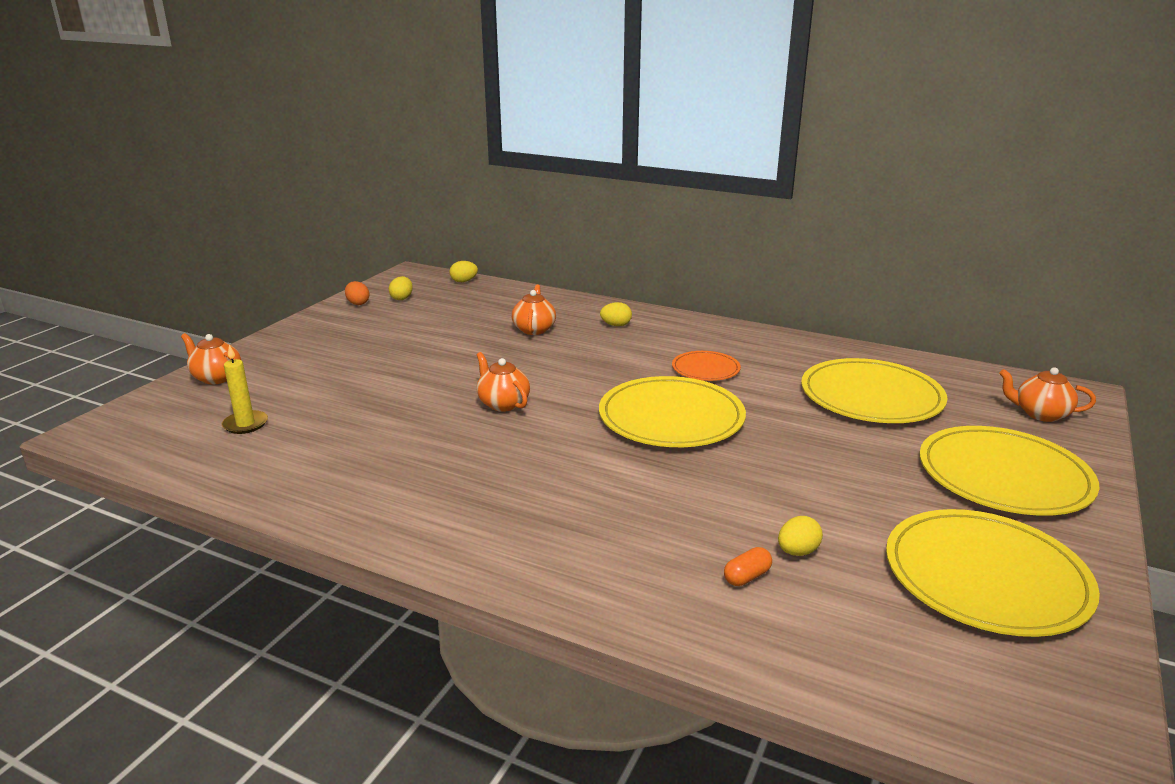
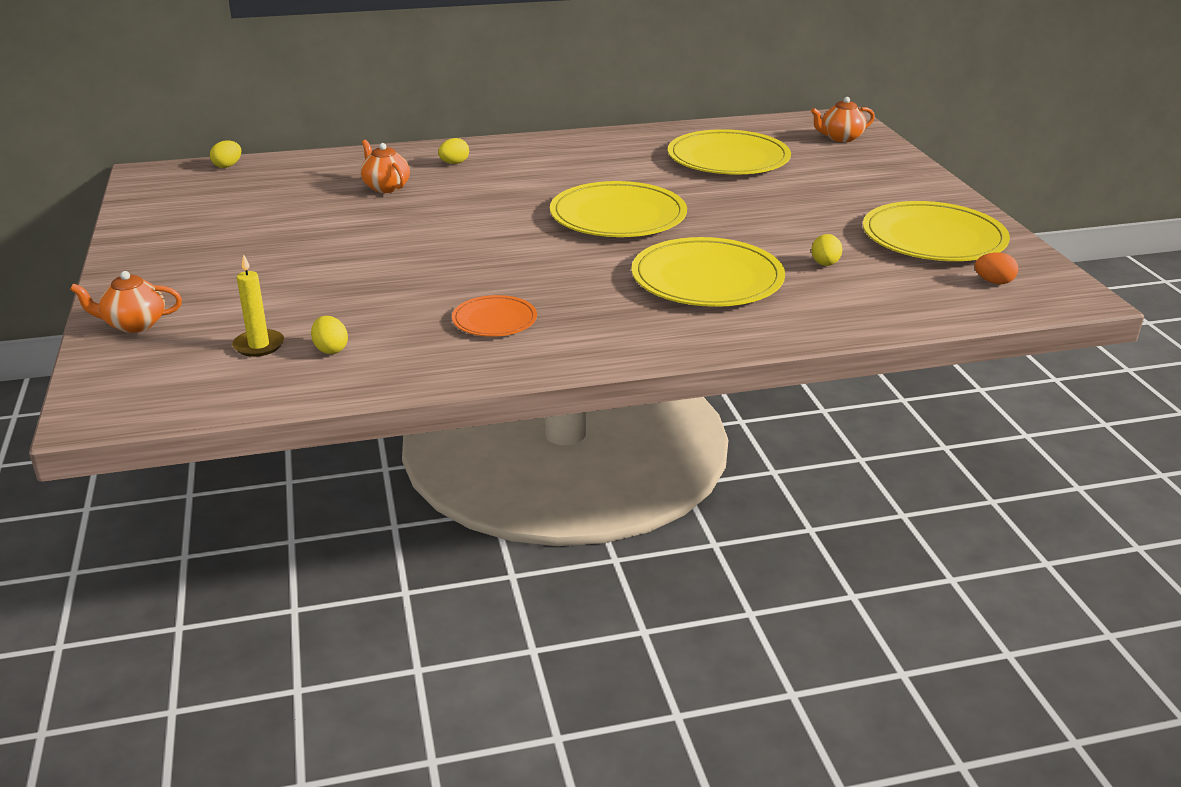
camera: 40 degrees left, 5 degrees up
orange egg [345,281,369,305] -> orange egg moved to [975,253,1018,284]
yellow egg [389,276,413,300] -> yellow egg moved to [311,316,348,354]
orange teapot [476,352,530,412] -> none
orange plate [672,351,741,381] -> orange plate moved to [452,295,537,337]
orange capsule [724,547,772,586] -> none
yellow plate [919,426,1100,516] -> yellow plate moved to [631,237,785,307]

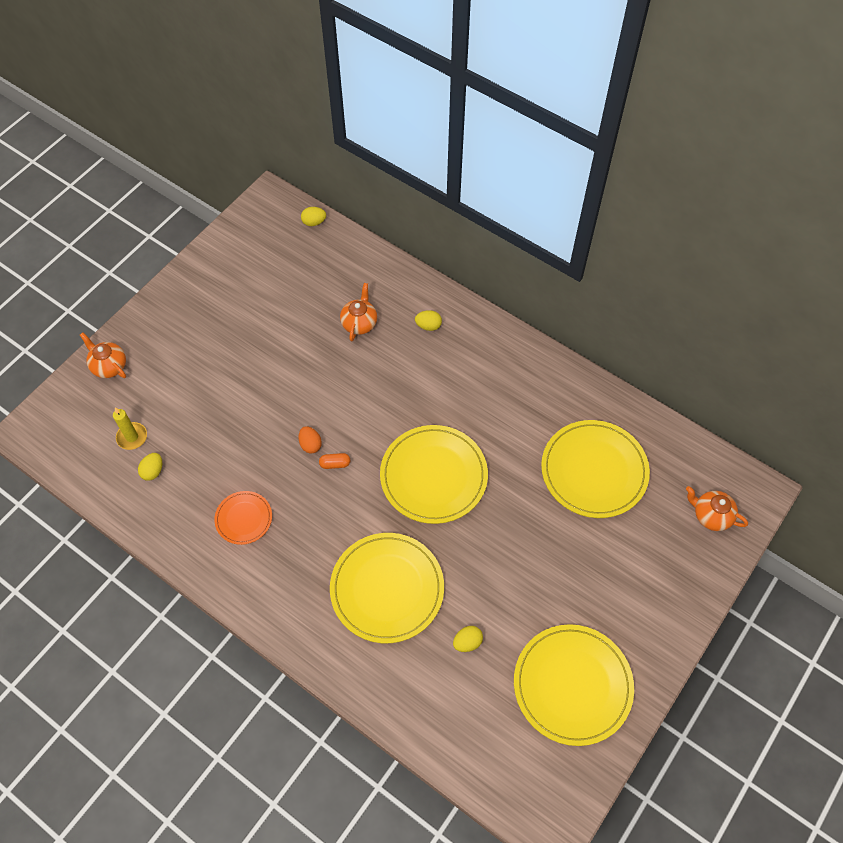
camera: 50 degrees right, 30 degrees up
orange egg [975,253,1018,284] -> orange egg moved to [298,426,322,454]
none -> orange capsule [319,453,350,469]

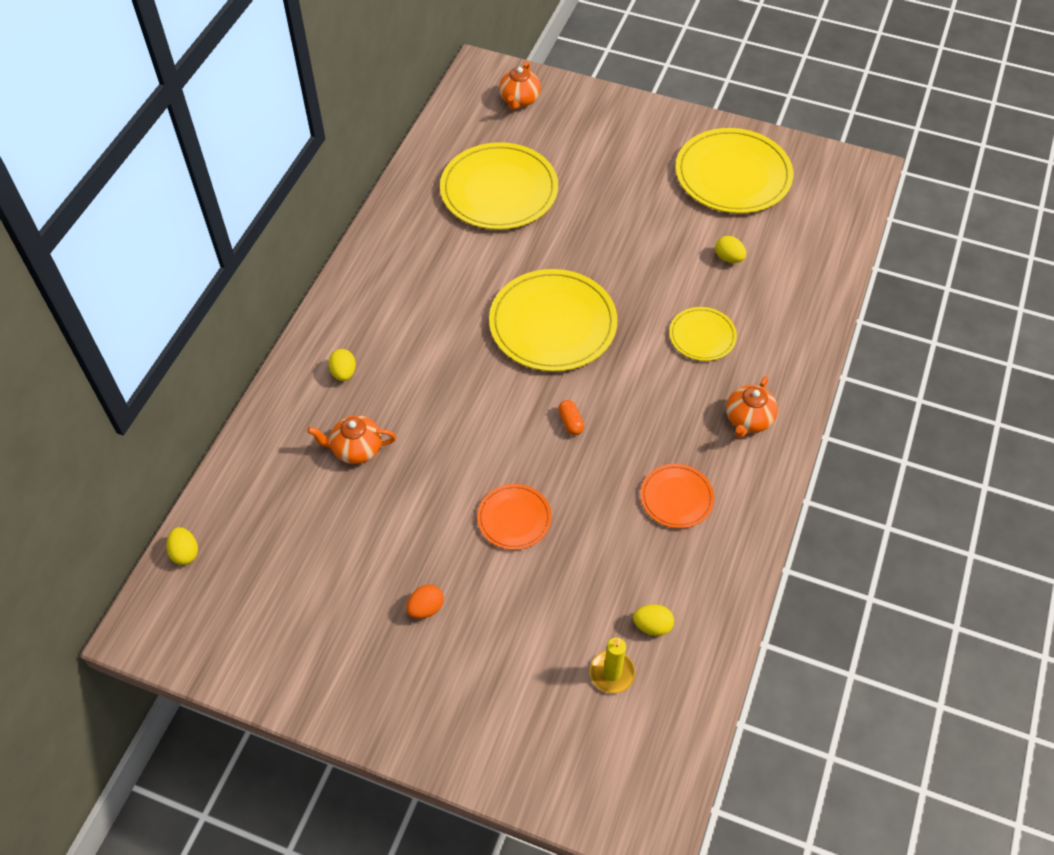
camera: 105 degrees left, 5 degrees down
orange teapot [80,332,126,378] -> orange teapot moved to [726,376,778,438]
orange egg [298,426,322,454] -> orange egg moved to [406,584,444,619]
yellow plate [330,533,444,643] -> yellow plate [669,307,737,361], size x0.52
none -> orange plate [477,484,552,550]

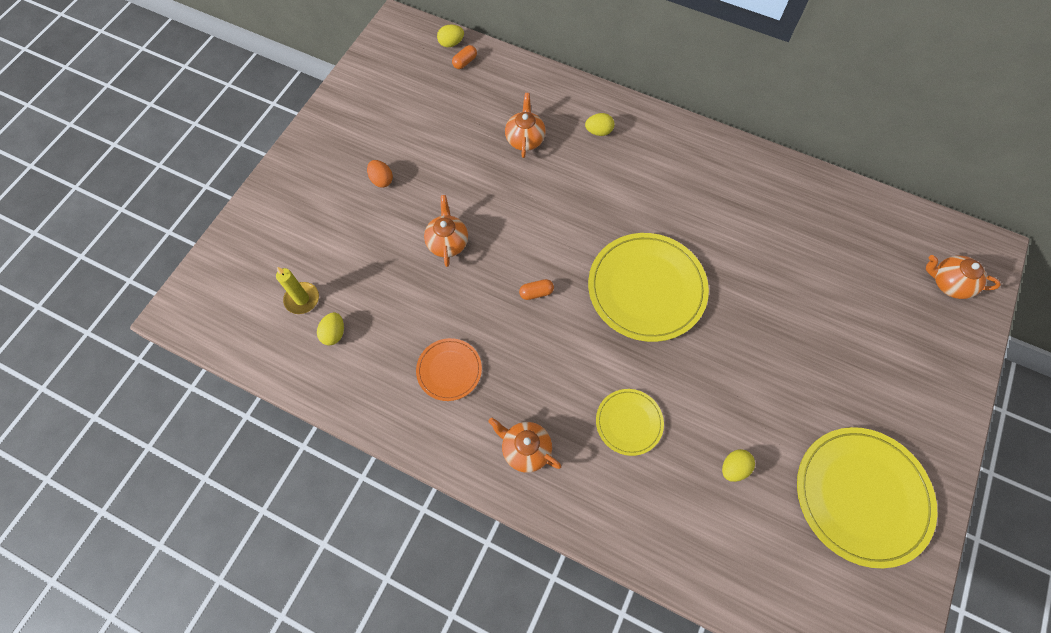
camera: 95 degrees right, 10 degrees up
yellow plate [440,142,558,230] -> none
orange plate [477,484,552,550] -> orange teapot [424,195,468,267]
none -> orange capsule [452,45,477,69]

